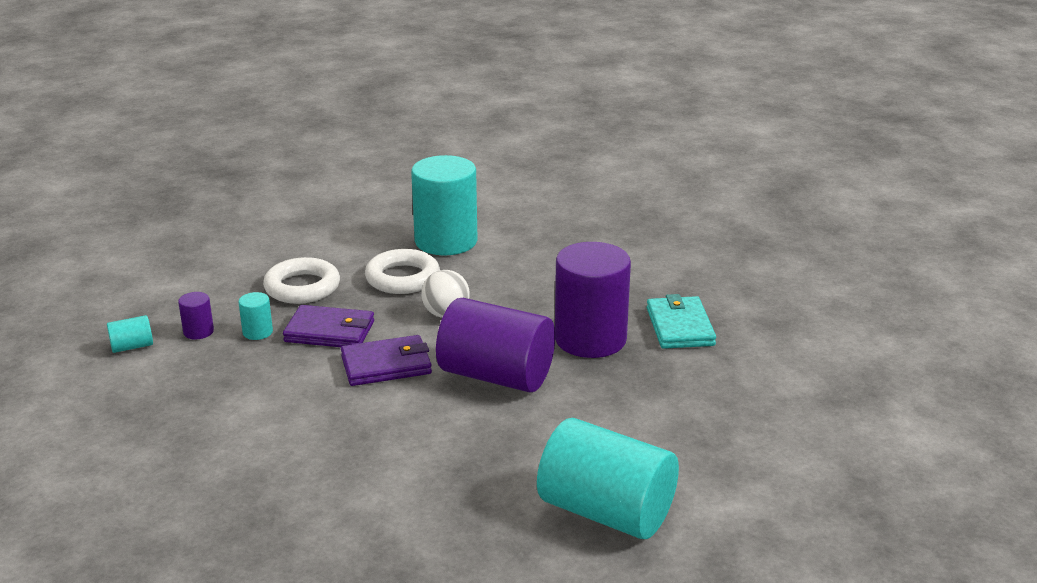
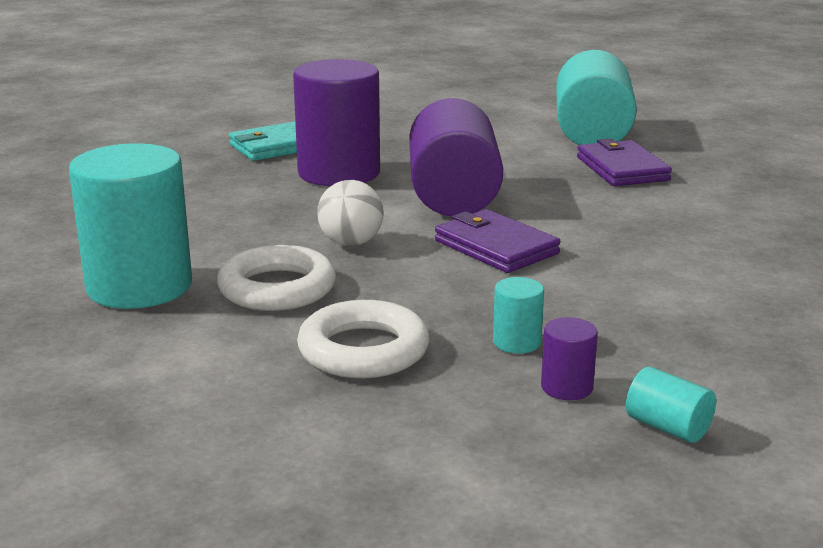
camera: 115 degrees left, 5 degrees down
purple wallet [283,305,374,347] -> purple wallet moved to [577,139,672,186]

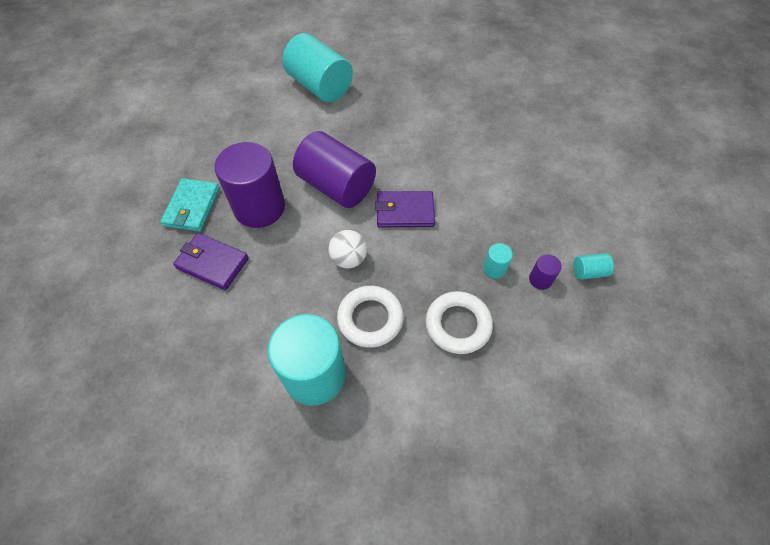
camera: 50 degrees left, 35 degrees up
purple wallet [577,139,672,186] -> purple wallet moved to [173,233,249,290]

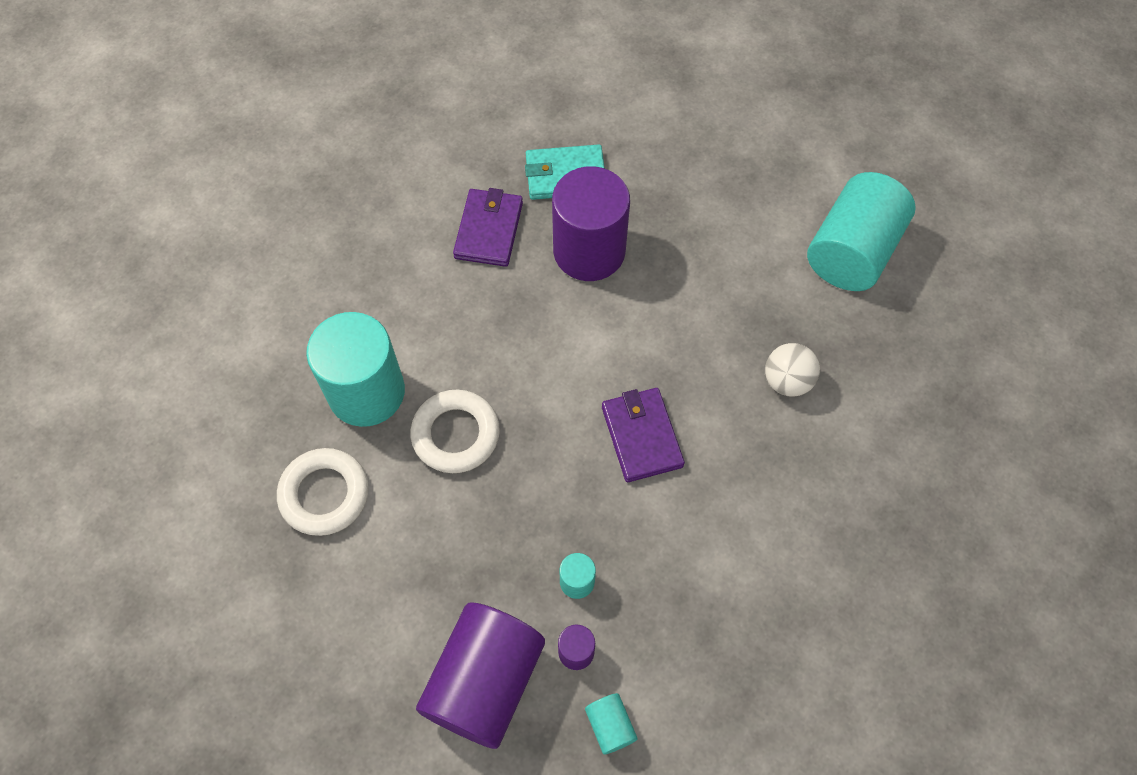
camera: 75 degrees right, 5 degrees up
purple cylinder [293,131,376,208] -> purple cylinder moved to [416,602,545,749]
white ball [329,230,367,268] -> white ball moved to [765,343,820,397]
white ring [426,291,493,354] -> white ring moved to [277,448,368,536]

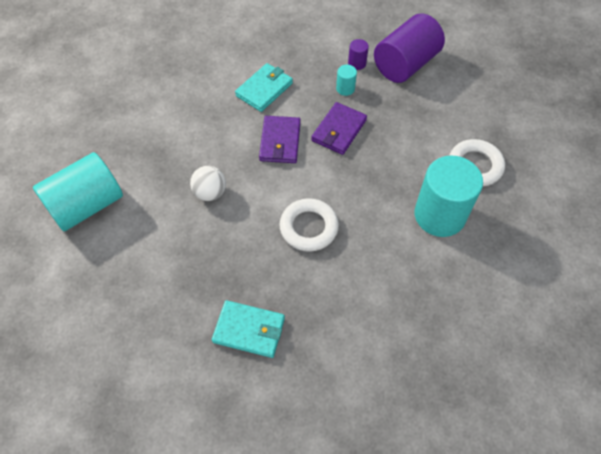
camera: 160 degrees left, 5 degrees down
white ring [410,390,500,473] -> white ring moved to [280,198,339,252]
purple wallet [453,188,523,267] -> purple wallet moved to [311,102,367,155]
purple cylinder [552,166,630,281] -> none
turquoise cylinder [585,693,637,754] -> none
white ball [765,343,820,397] -> white ball moved to [190,166,226,201]
none -> turquoise wallet [235,63,293,112]

